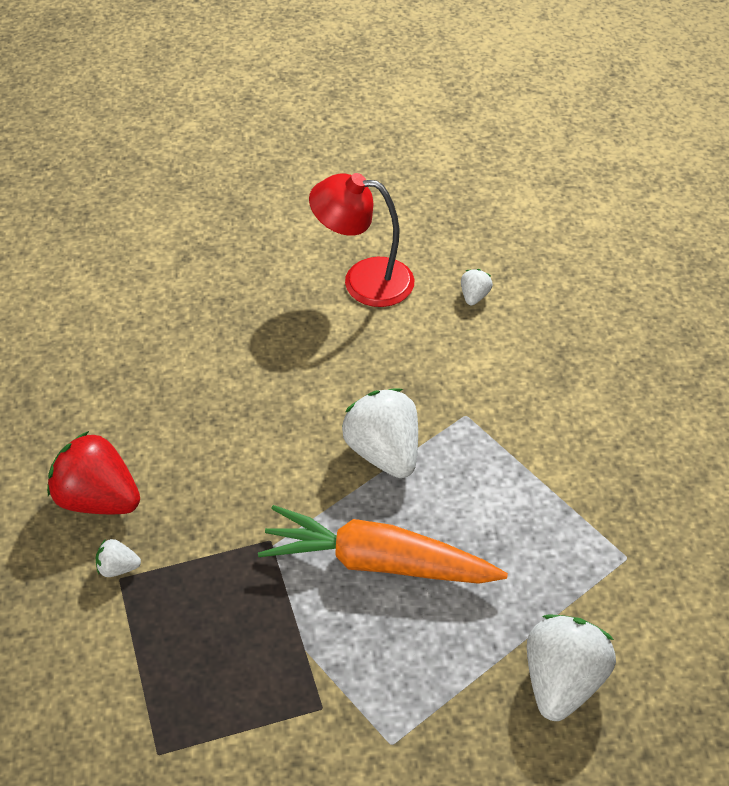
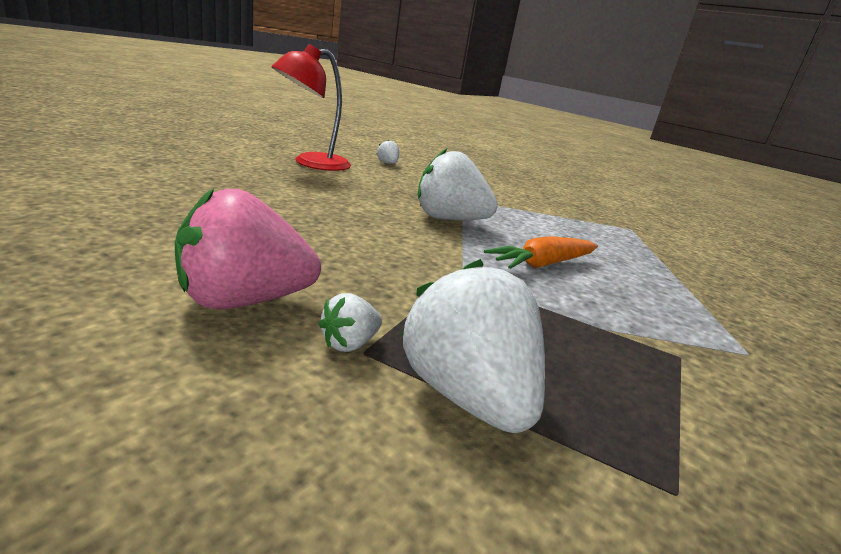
camera: 50 degrees left, 25 degrees down
red strawberry [47,431,140,514] -> pink strawberry [175,188,321,310]
orange carrot [258,505,508,584] -> orange carrot [484,236,598,269], size x0.62
white strawberry [527,615,616,721] -> white strawberry moved to [401,259,545,433]

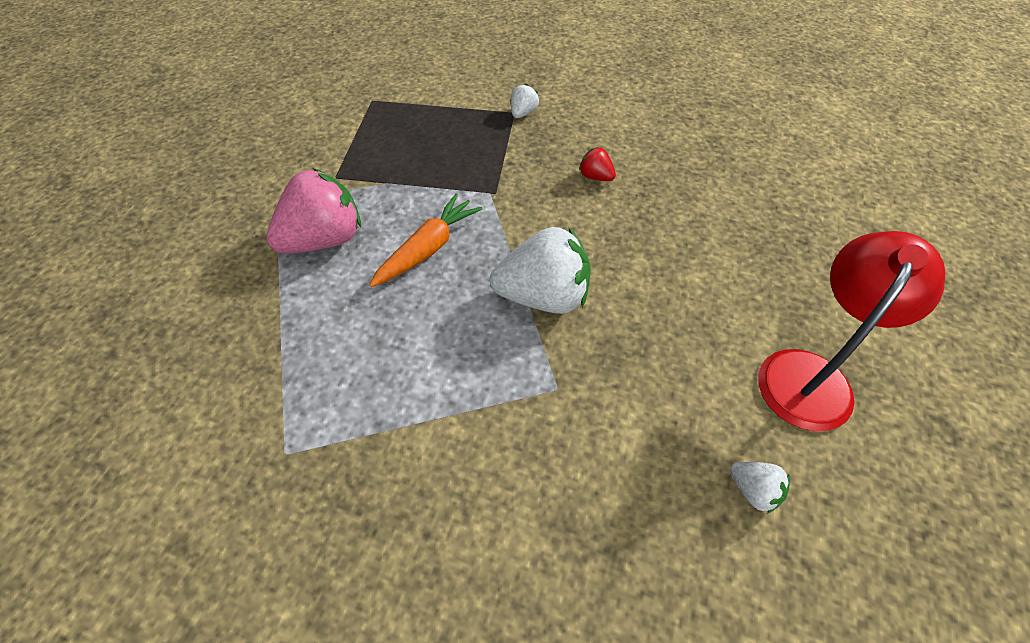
camera: 165 degrees right, 30 degrees up
pink strawberry [175,188,321,310] -> pink strawberry moved to [267,168,361,253]
white strawberry [401,259,545,433] -> none
none -> red strawberry [579,147,616,181]

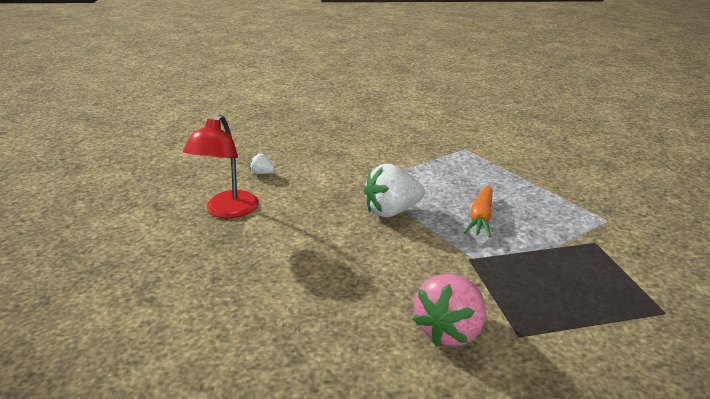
camera: 160 degrees right, 25 degrees down
pink strawberry [267,168,361,253] -> pink strawberry moved to [413,274,486,347]
white strawberry [511,84,539,118] -> none
red strawberry [579,147,616,181] -> none

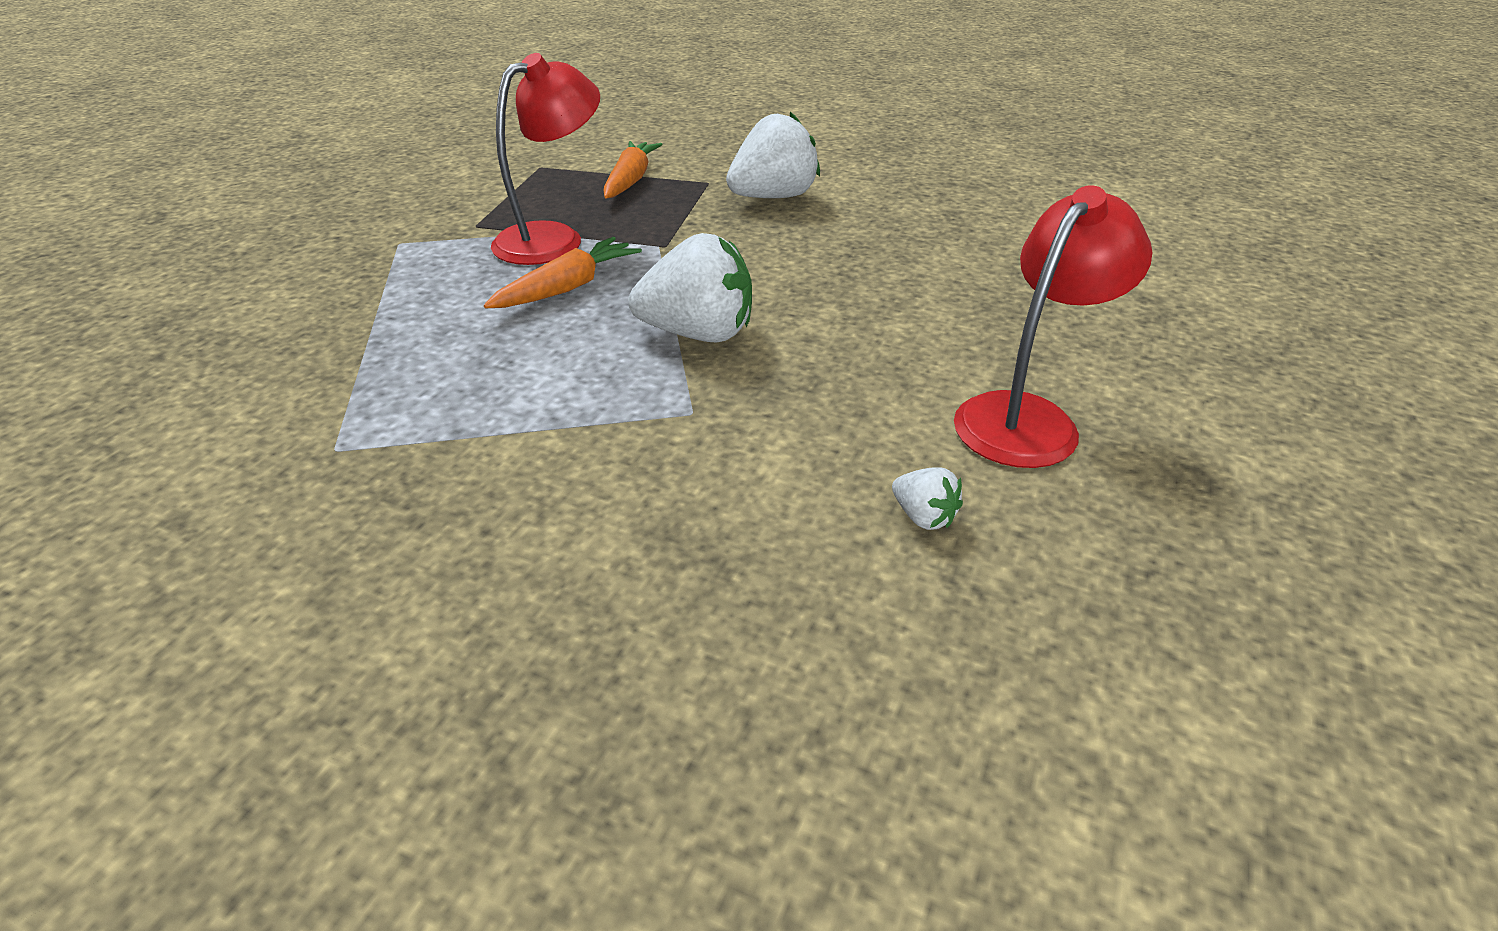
camera: 155 degrees left, 10 degrees up
pink strawberry [413,274,486,347] -> white strawberry [726,112,820,198]
none -> red lamp [491,53,600,265]
none -> orange carrot [603,141,663,198]

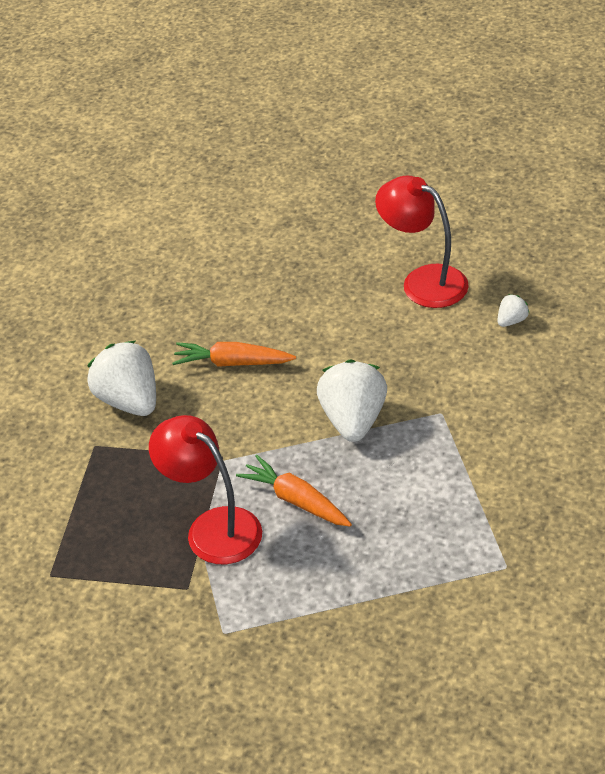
camera: 90 degrees left, 5 degrees up
orange carrot [603,141,663,198] -> orange carrot moved to [172,342,296,367]

